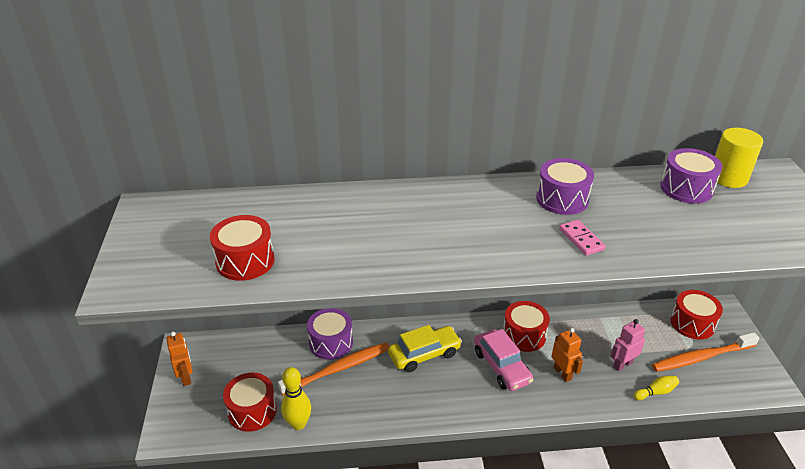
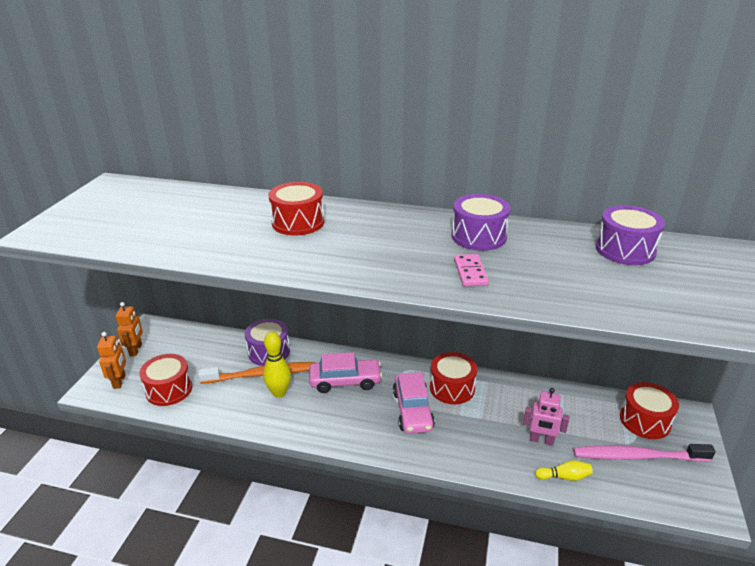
camera: 20 degrees right, 5 degrees down
red drum [210,215,275,281] -> red drum moved to [268,182,324,236]
yellow bowling pin [281,367,311,430] -> yellow bowling pin moved to [263,332,291,398]
yellow car [388,325,462,372] -> pink car [309,352,382,393]
orange robot [551,328,583,382] -> orange robot moved to [97,332,126,389]
pink robot [611,319,645,371] -> pink robot turned 150 degrees counterclockwise [523,388,569,446]
orange toothbrush [652,332,759,372] -> pink toothbrush [573,444,716,462]
yellow cylinder [715,128,763,188] -> none

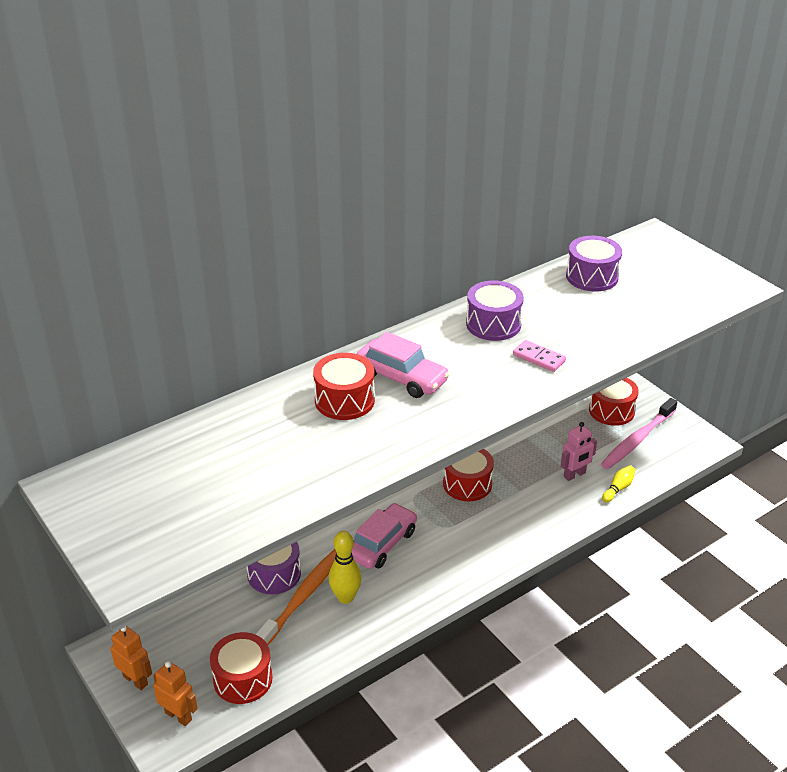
camera: 50 degrees left, 5 degrees up
pink car [393,372,435,434] -> pink car moved to [357,332,450,398]

